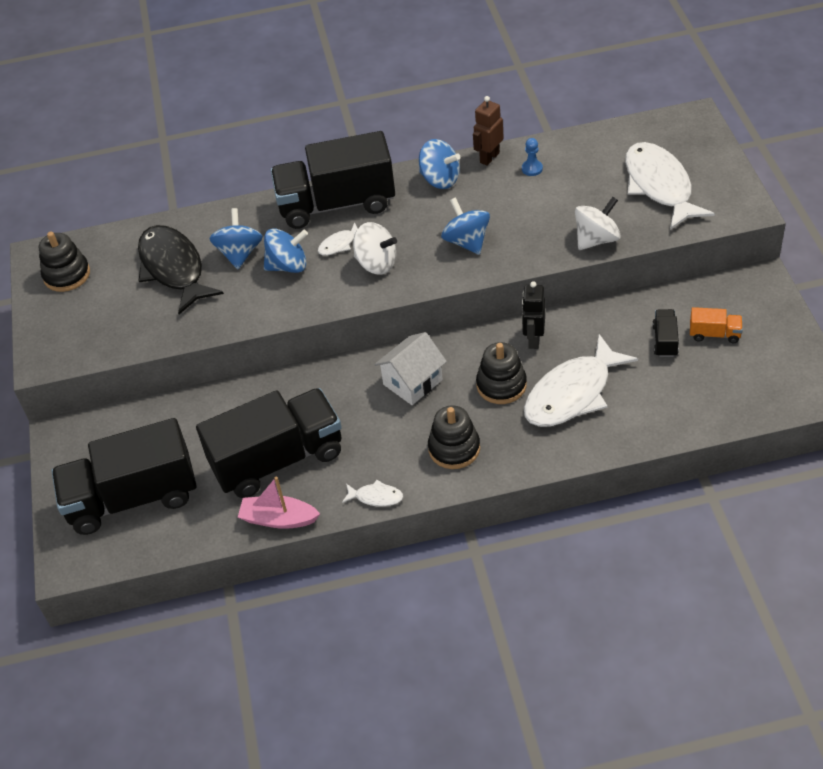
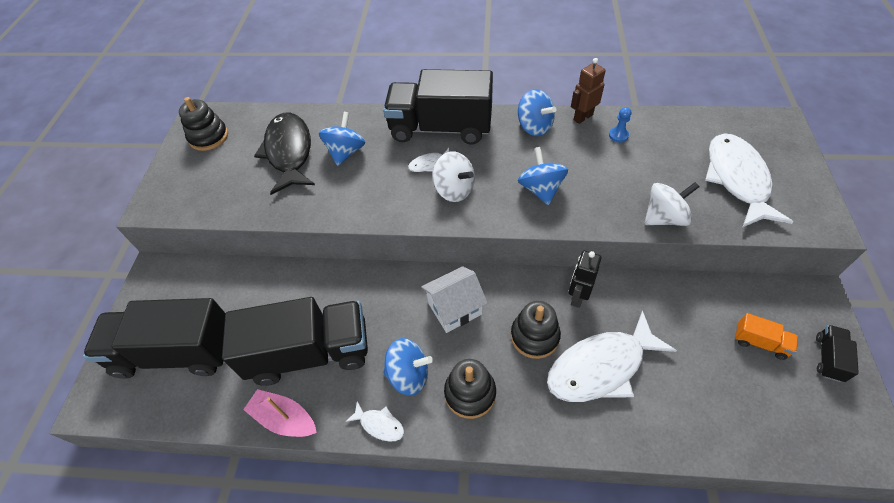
camera: 15 degrees right, 5 degrees up
blue spinning top [264,228,308,273] -> blue spinning top moved to [383,338,433,396]
black truck [652,309,679,357] -> black truck moved to [816,325,859,382]

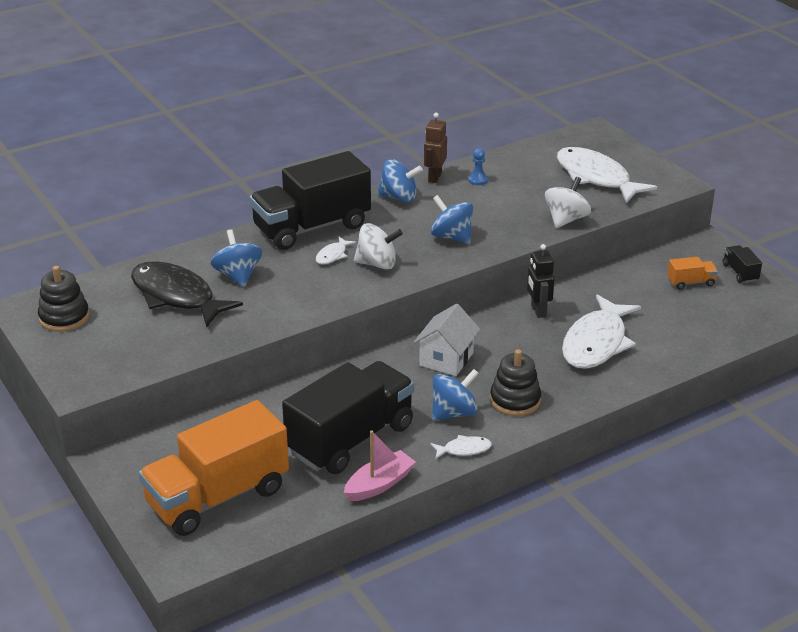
camera: 40 degrees left, 20 degrees down
black truck [83,298,226,379] -> orange truck [139,400,289,536]
pink boat [243,389,317,437] -> pink boat turned 150 degrees clockwise [344,430,416,501]
black stacking toy [511,301,561,359] -> none

